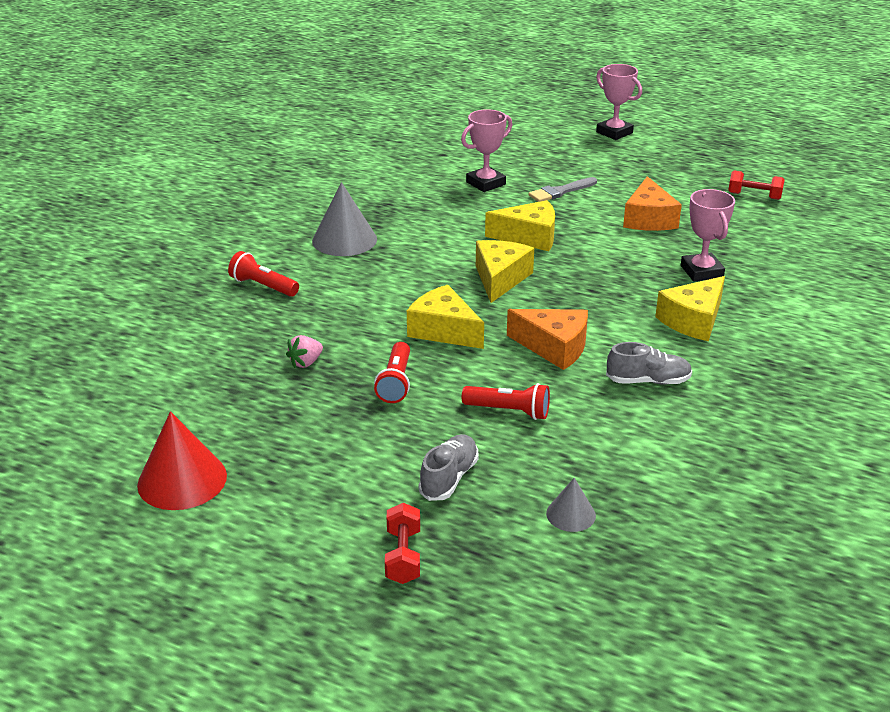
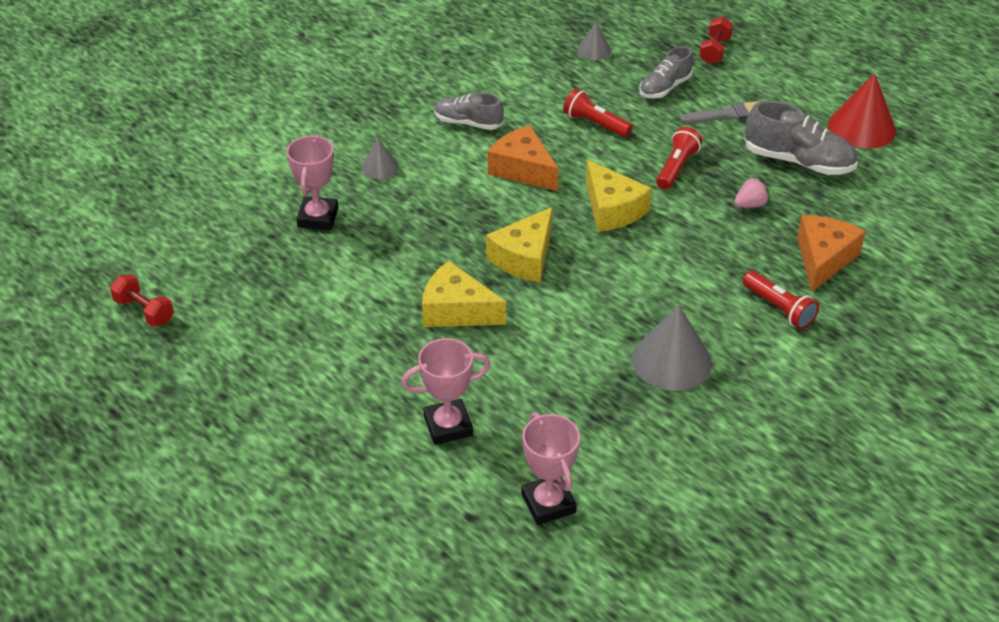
camera: 160 degrees left, 10 degrees up
grey brush [528,177,597,202] -> grey brush moved to [680,101,759,123]
pink trophy [596,64,642,140] -> pink trophy moved to [521,412,580,525]
orange cheese [623,176,682,231] -> orange cheese moved to [797,215,866,292]
yellow cheese [655,276,725,341] -> grey cone [361,138,399,179]
none -> grey shoe [744,101,858,175]

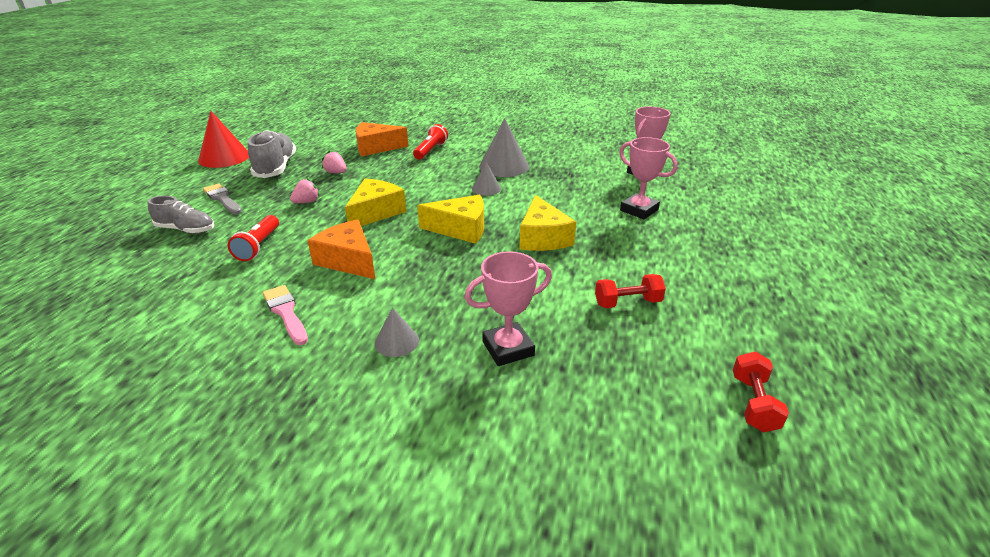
camera: 120 degrees left, 10 degrees down
grey shoe [434,93,504,130] -> pink brush [263,285,308,345]
orange cheese [488,125,559,191] -> orange cheese turned 120 degrees clockwise [307,220,375,279]
grey cone [577,22,611,60] -> grey cone moved to [472,162,501,196]
red flashlight [656,127,702,190] -> pink strawberry [290,178,320,203]
red dumbbell [699,17,733,64] -> red dumbbell moved to [595,274,666,308]

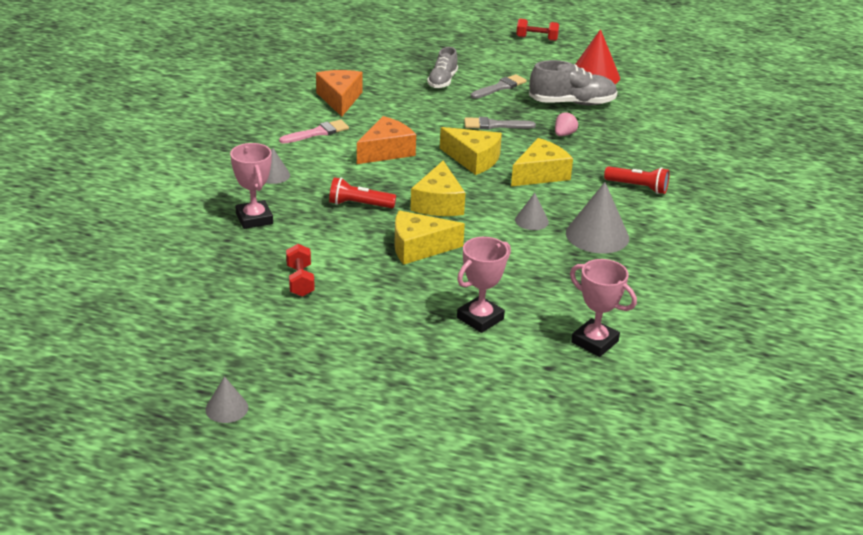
camera: 90 degrees right, 0 degrees up
red flashlight [227,215,279,261] -> red flashlight moved to [329,177,396,208]
pink strawberry [290,178,320,203] -> grey brush [464,117,536,129]
orange cheese [356,122,408,157] -> orange cheese moved to [316,70,363,117]
red dumbbell [733,352,789,432] -> red dumbbell moved to [516,19,559,41]
none -> grey cone [205,376,248,423]
none -> yellow cheese [511,138,573,186]

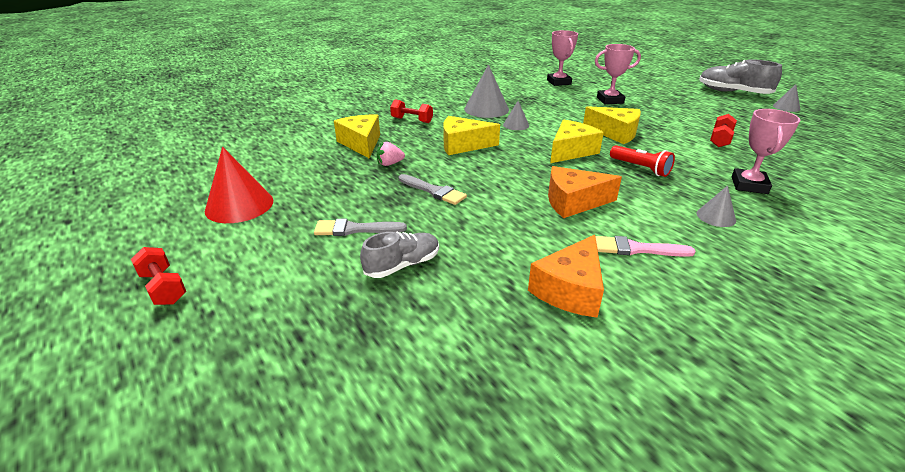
camera: 140 degrees left, 0 degrees up
yellow cheese [440,127,502,175] -> yellow cheese moved to [334,115,380,158]
grey shoe [529,60,618,105] -> grey shoe moved to [699,59,782,94]
red flashlight [604,166,669,194] -> red dumbbell [390,100,433,123]

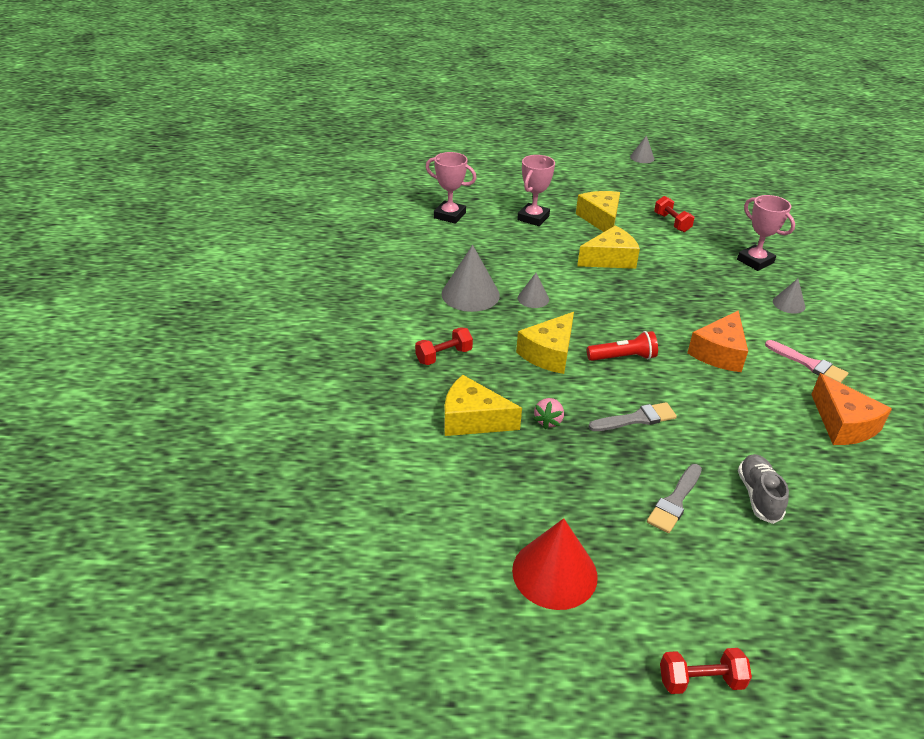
camera: 55 degrees left, 5 degrees up
yellow cheese [550,120,604,163] -> yellow cheese moved to [576,191,620,232]
pink brush [595,236,696,257] -> pink brush turned 90 degrees counterclockwise [765,340,848,383]
red flashlight [610,145,675,177] -> red flashlight moved to [587,331,658,361]
grey shoe [699,59,782,94] -> none

